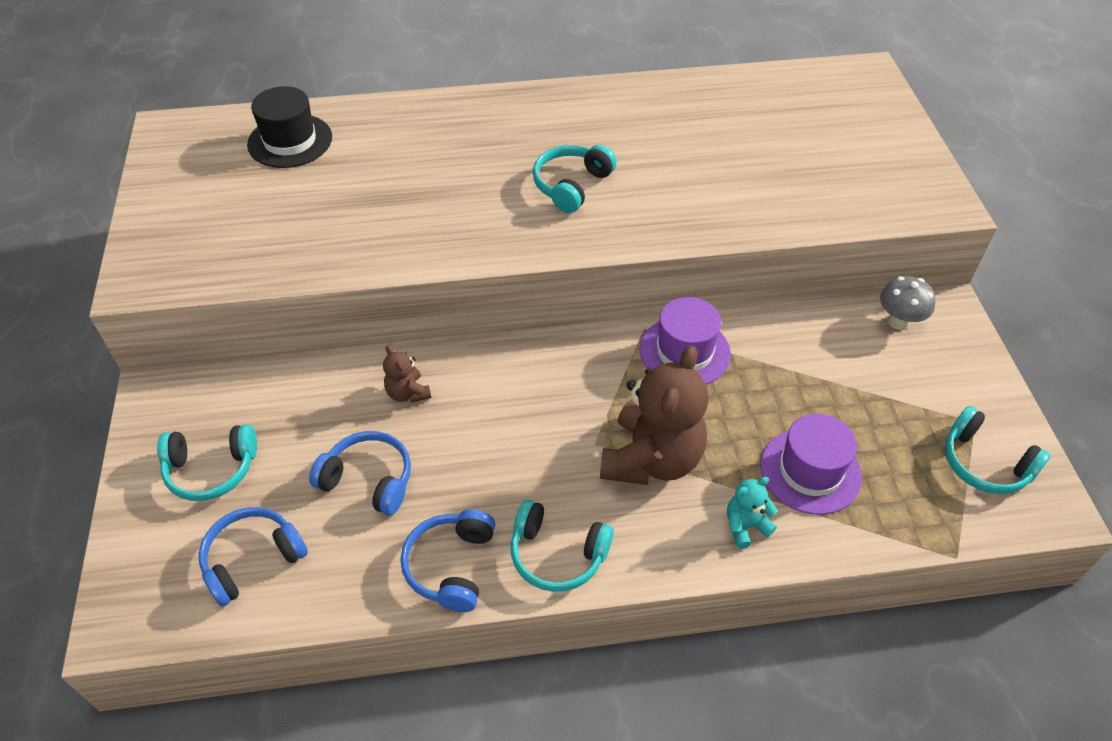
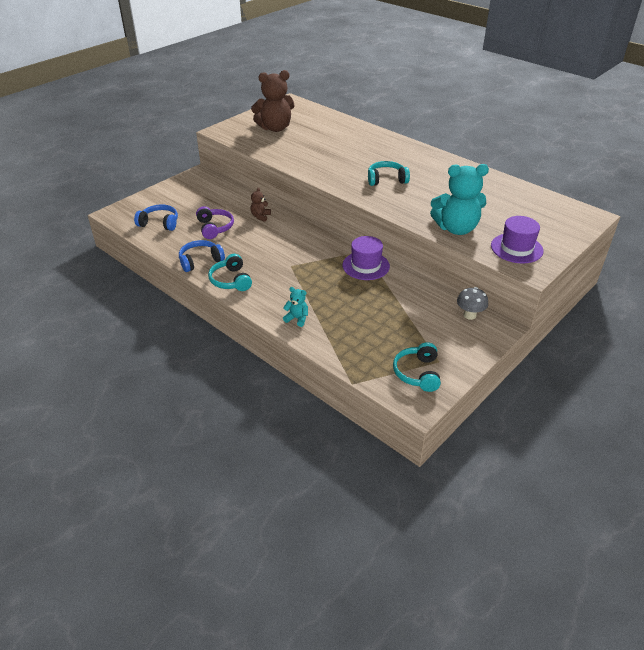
camera: 50 degrees right, 10 degrees down
turquoise headphones [157,424,257,501] -> none
black hat [247,86,332,168] -> none
blue headphones [309,431,411,515] -> purple headphones [196,206,234,239]
brown teddy bear [600,346,709,485] -> brown teddy bear moved to [251,70,295,132]
purple hat [760,414,862,515] -> purple hat moved to [491,216,543,264]
none -> turquoise teddy bear [430,164,489,235]

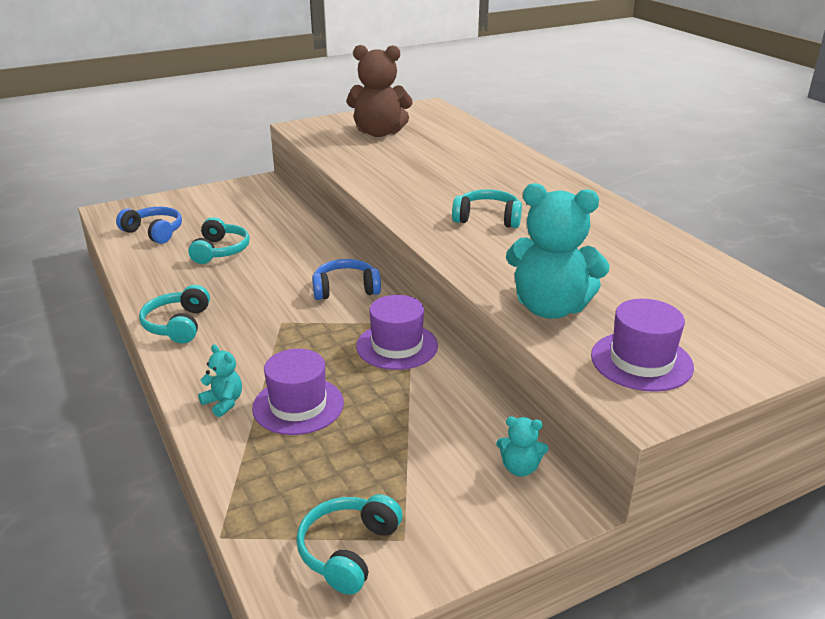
camera: 20 degrees right, 10 degrees down
blue headphones [179,240,225,272] -> blue headphones moved to [312,259,381,300]
purple headphones [196,206,234,239] -> turquoise headphones [188,217,250,264]
brown teddy bear [251,187,271,222] -> none
grey mushroom [457,287,488,320] -> turquoise teddy bear [496,417,549,477]
none -> purple hat [252,349,344,435]

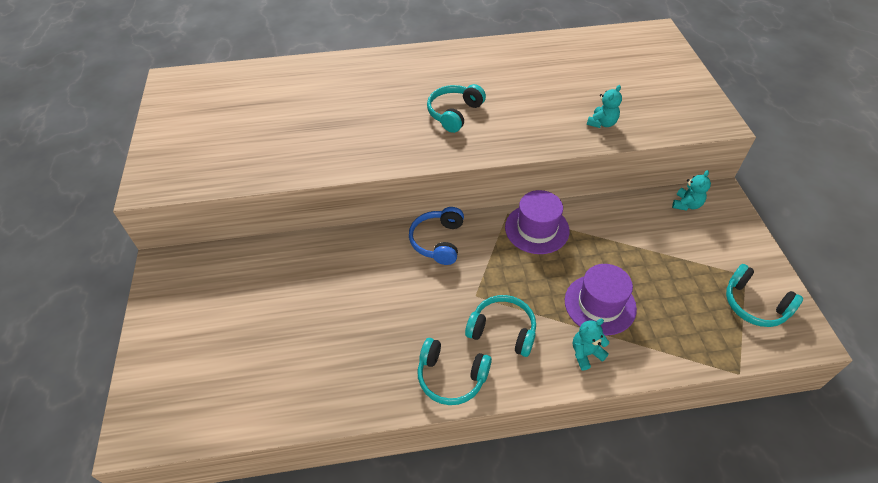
camera: 70 degrees left, 20 degrees up
blue headphones [116,207,182,244] -> none
turquoise headphones [188,217,250,264] -> turquoise headphones moved to [465,295,536,357]
brown teddy bear [347,45,413,137] -> none
turquoise teddy bear [506,183,610,319] -> turquoise teddy bear [587,85,622,128], size x0.46
purple hat [591,299,694,392] -> none

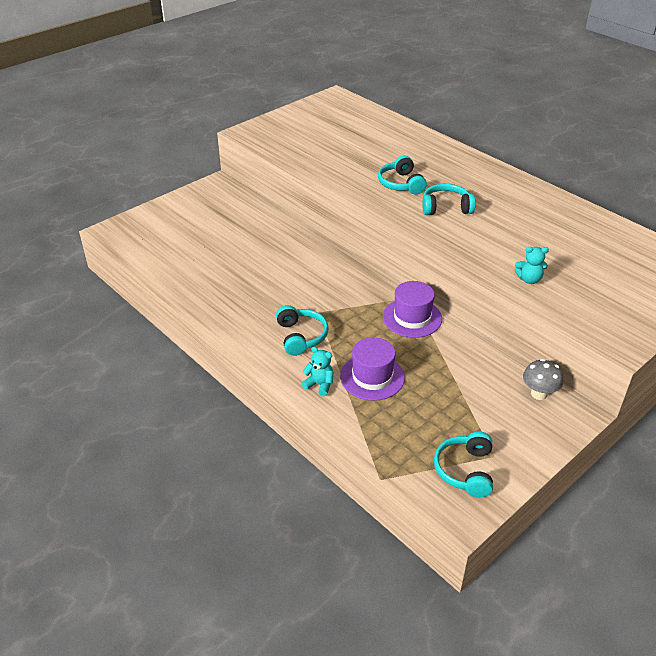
camera: 55 degrees right, 10 degrees down
blue headphones [409,207,464,265] -> none
turquoise headphones [417,338,492,405] -> turquoise headphones moved to [378,155,427,194]
turquoise teddy bear [672,170,711,211] -> grey mushroom [523,359,563,400]

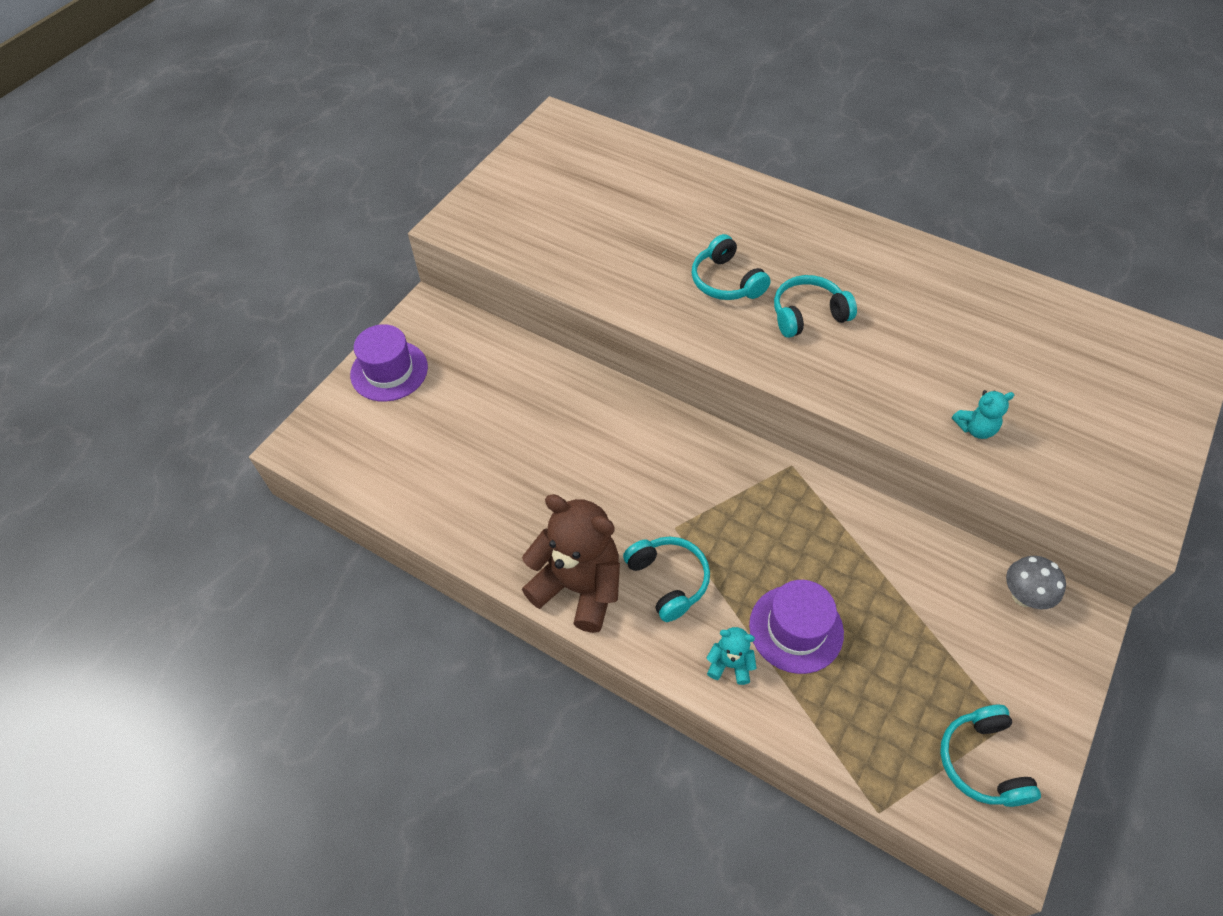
camera: 15 degrees left, 15 degrees up
purple hat [383,281,442,338] -> purple hat moved to [350,324,428,402]
none -> brown teddy bear [522,494,620,633]

